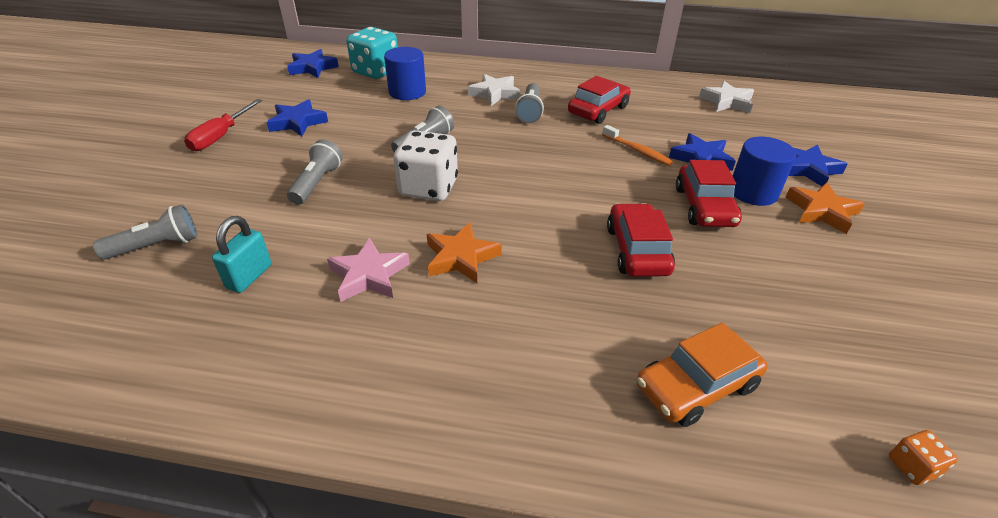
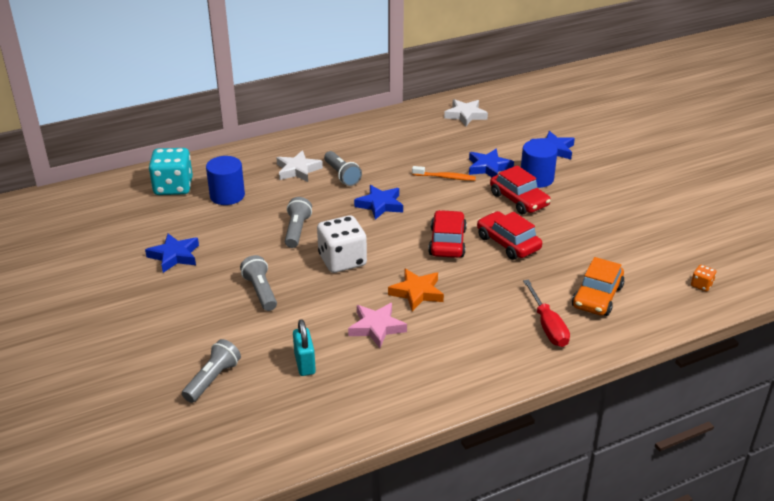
camera: 35 degrees left, 5 degrees down
red screwdriver [184,99,262,151] -> red screwdriver moved to [523,279,570,347]
blue star [287,49,339,78] -> blue star moved to [354,185,403,220]
red car [568,76,631,124] -> red car moved to [428,210,467,258]
orange star [785,182,865,234] -> none

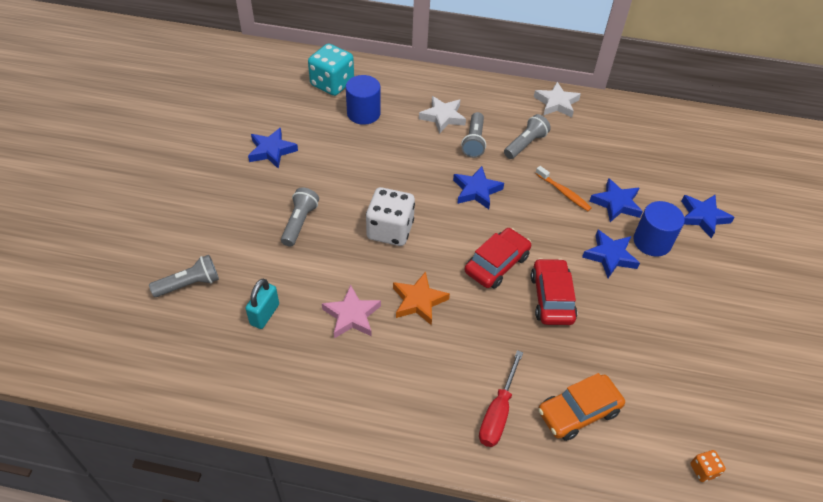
camera: 35 degrees right, 15 degrees up
grey flashlight [285,197,312,248] -> grey flashlight moved to [504,114,551,159]
white star [444,99,488,126] -> white star moved to [534,82,581,117]
red car [490,165,551,214] -> blue star [582,230,640,278]

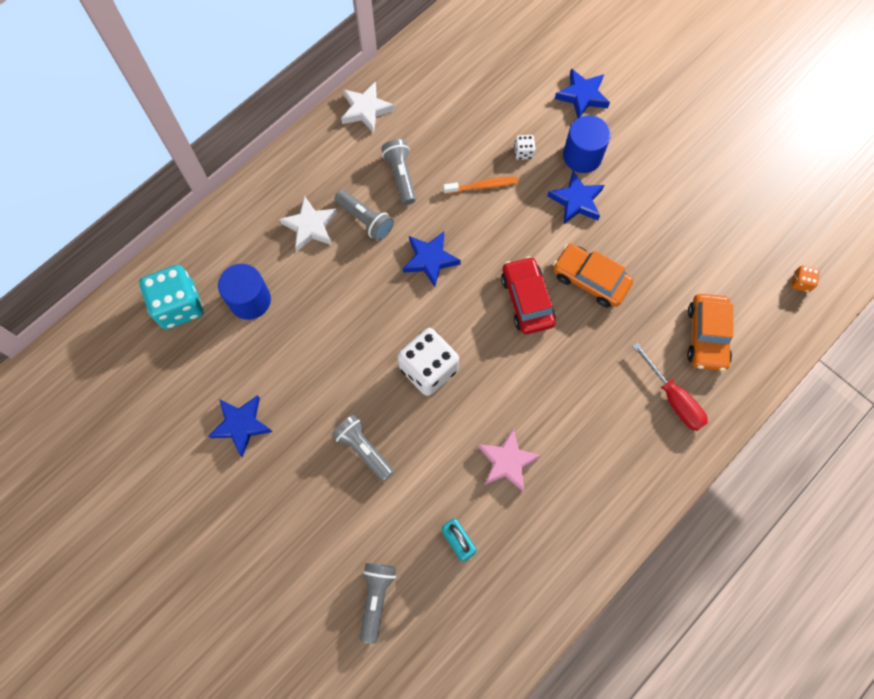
camera: 55 degrees left, 20 degrees up
orange star [393,272,450,325] -> none
red car [531,258,577,325] -> orange car [553,244,633,308]
blue star [590,178,643,222] -> white dice [514,135,535,160]

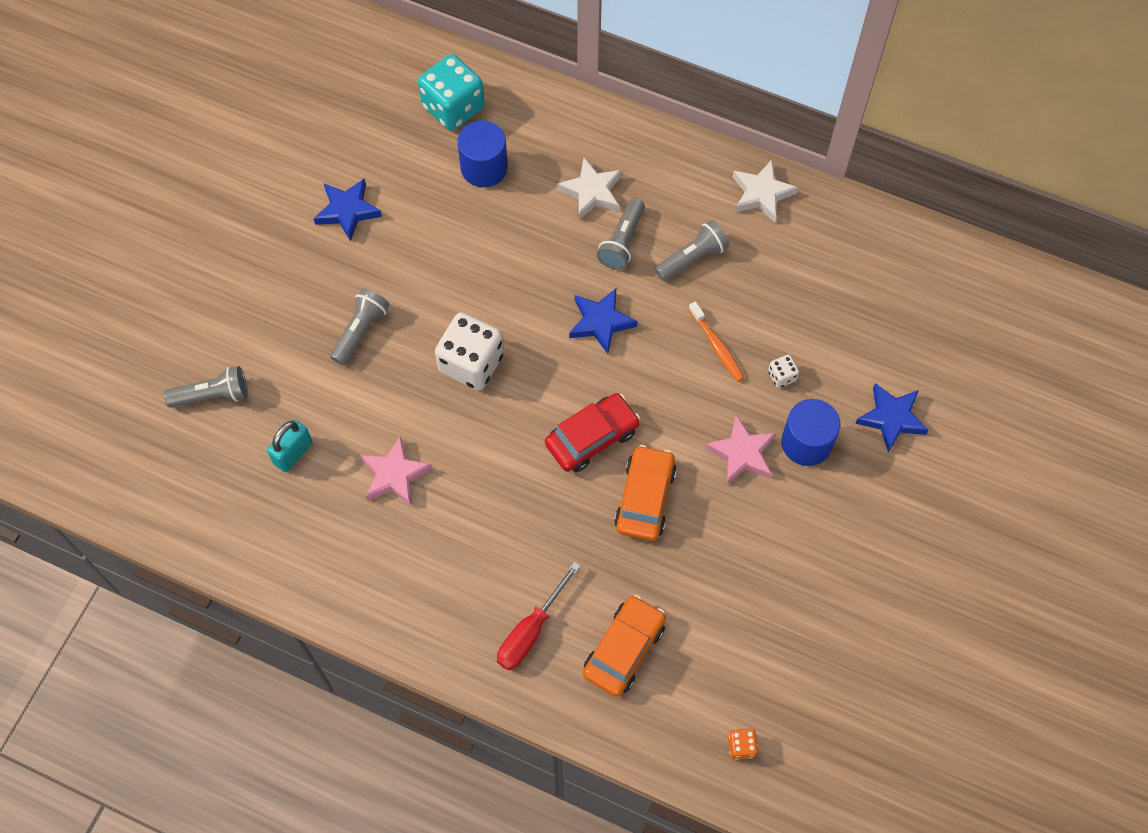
camera: 70 degrees right, 5 degrees down
blue star [547,171,604,224] -> pink star [705,415,776,484]
orange car [687,294,733,371] -> orange car turned 135 degrees clockwise [583,595,666,697]

